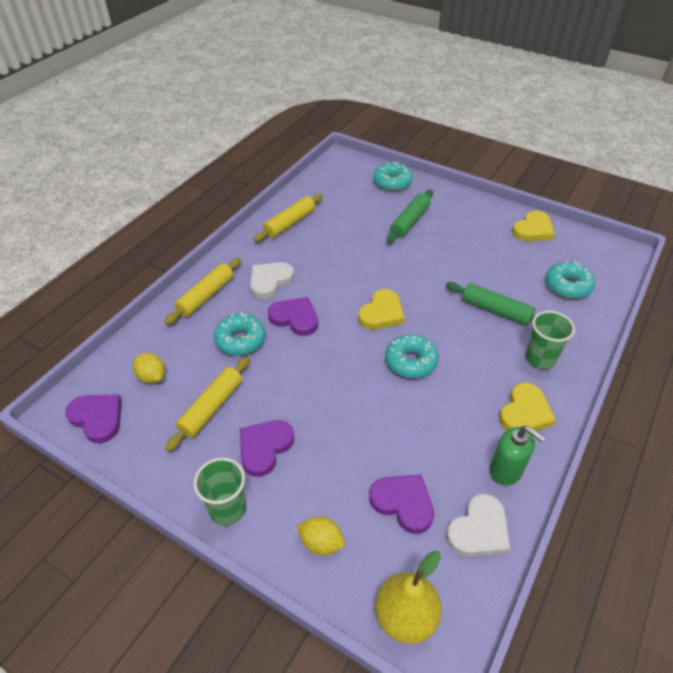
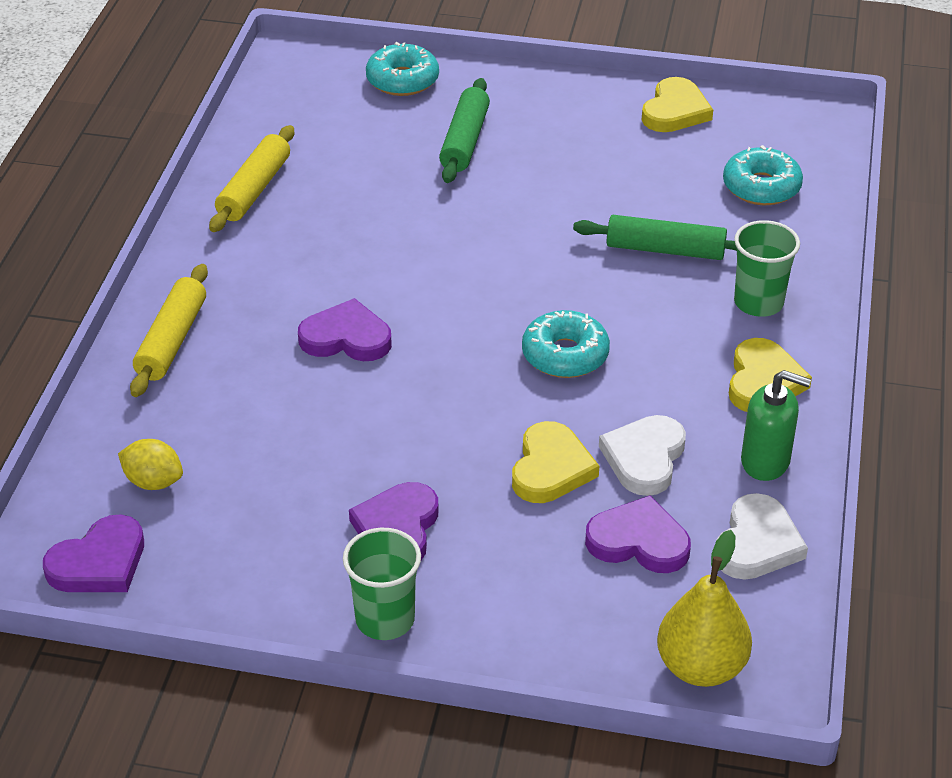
camera: 20 degrees left, 5 degrees down
purple heart [65,395,122,443] -> purple heart turned 120 degrees clockwise [43,514,144,592]
yellow rolling pin [165,357,250,452] -> none
turquoise donut [214,312,265,356] -> none
white heart [250,262,294,299] -> white heart moved to [599,415,686,496]
yellow lemon [297,516,345,555] -> none
yellow heart [358,289,405,329] -> yellow heart moved to [512,421,599,503]

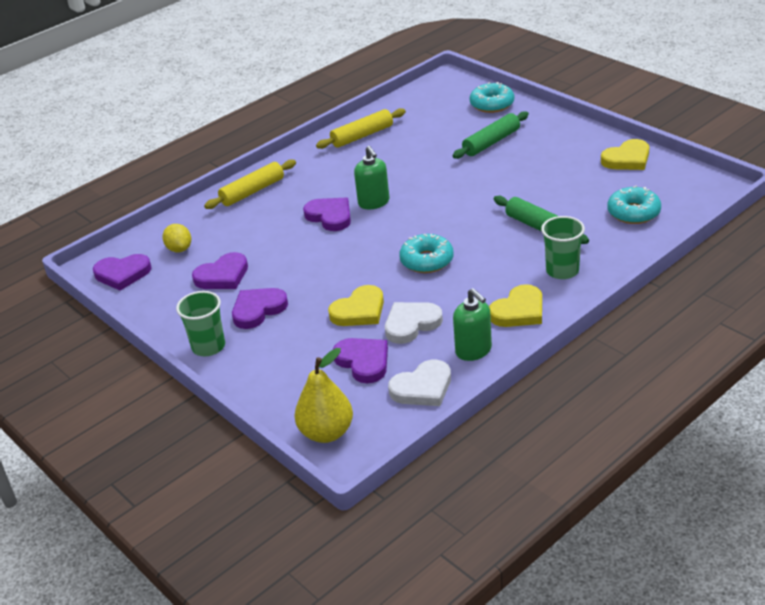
camera: 40 degrees right, 5 degrees down
none -> purple heart [192,252,248,289]
none -> green soap dispenser [354,146,389,209]

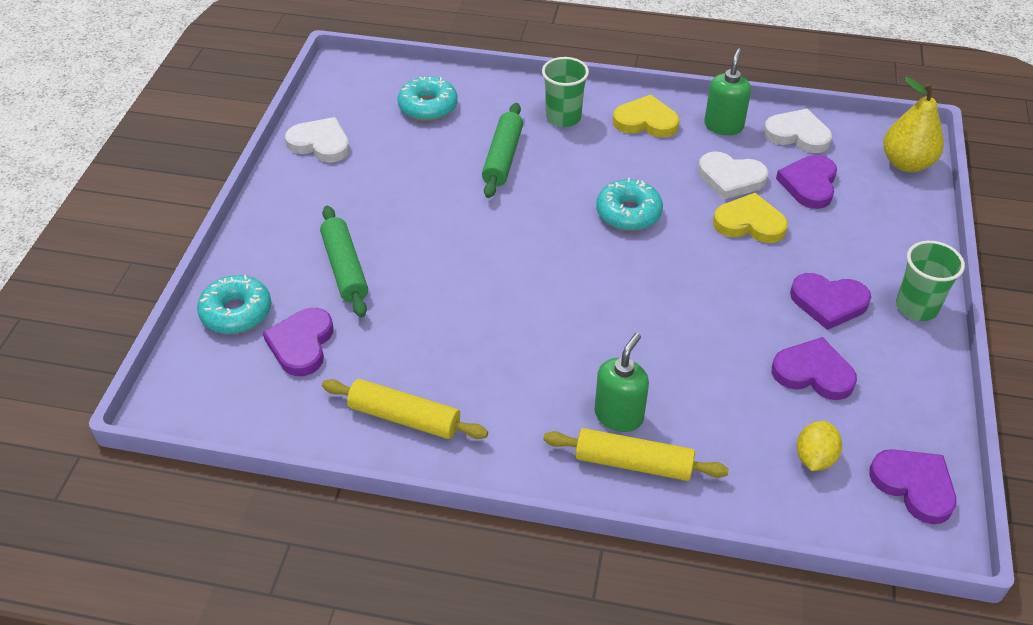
camera: 130 degrees left, 10 degrees up
purple heart [303,197,351,231] -> purple heart moved to [263,308,333,376]
green soap dispenser [354,146,389,209] -> green soap dispenser moved to [594,333,649,432]
green rolling pin [452,111,529,159] -> green rolling pin turned 60 degrees clockwise [320,206,368,317]
yellow heart [601,139,649,170] -> white heart [285,117,350,163]

